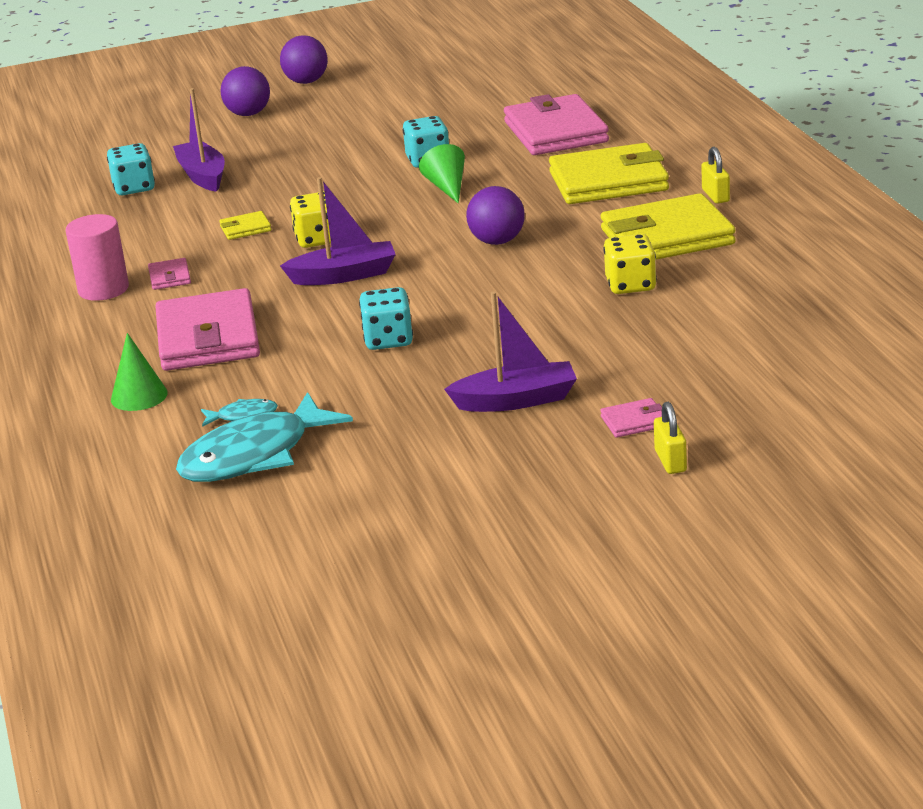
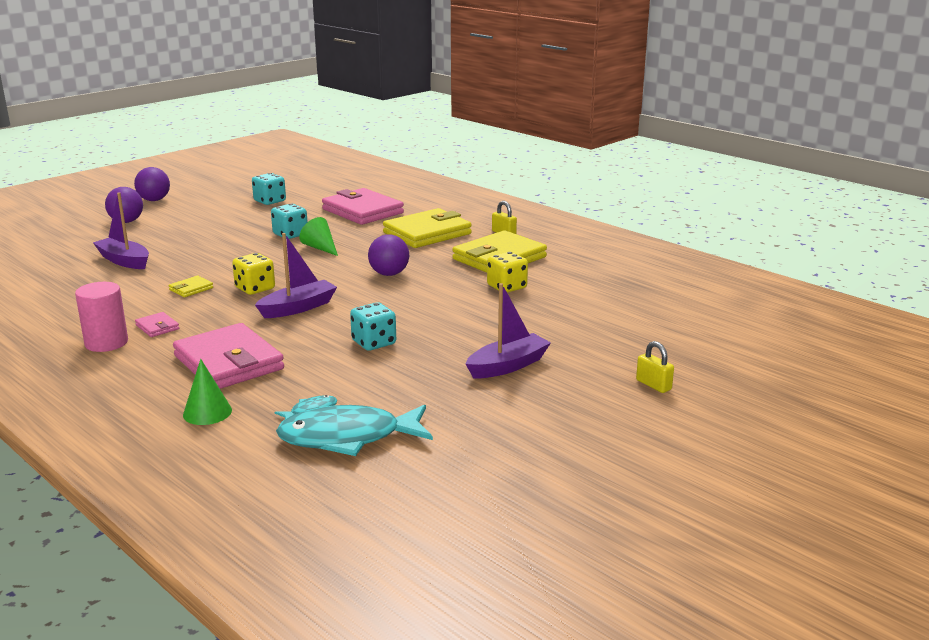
camera: 30 degrees left, 5 degrees down
turquoise dice [107,143,155,195] -> turquoise dice moved to [252,173,286,205]
turquoise fish [176,392,353,482] -> turquoise fish turned 60 degrees clockwise [276,404,433,456]
pink wallet [600,398,662,438] -> none

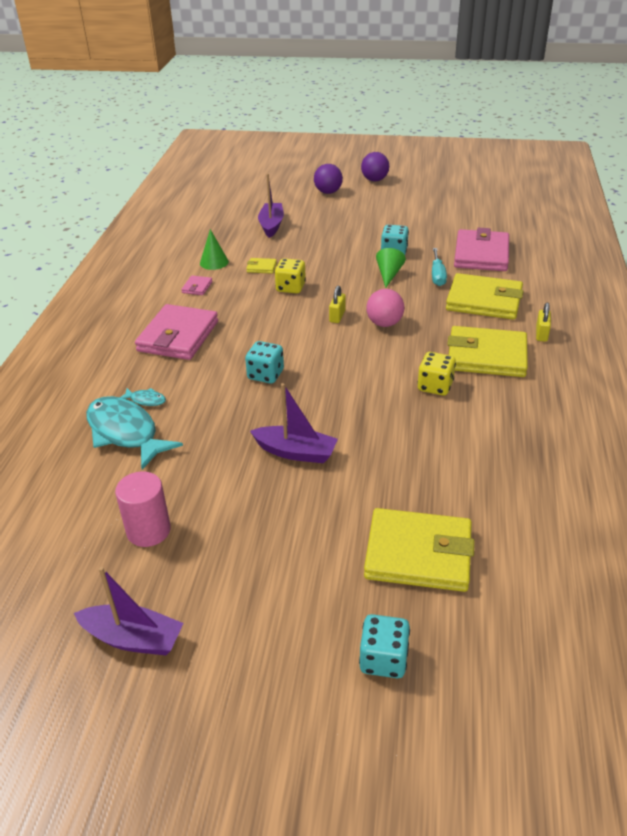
camera: 55 degrees right, 15 degrees up
pink cylinder [75,282,128,352] -> pink cylinder moved to [115,471,171,547]
green cone [183,359,232,425] -> green cone moved to [200,229,229,270]
turquoise dice [252,173,286,205] -> turquoise dice moved to [359,614,410,678]
purple boat [255,233,337,318] -> purple boat moved to [74,567,184,655]
purple ball [368,234,409,276] -> pink ball [366,289,404,327]
yellow padlock [636,341,674,393] -> yellow padlock moved to [329,286,346,323]
none -> yellow wallet [364,508,475,592]
none -> turquoise screwdriver [432,248,447,286]

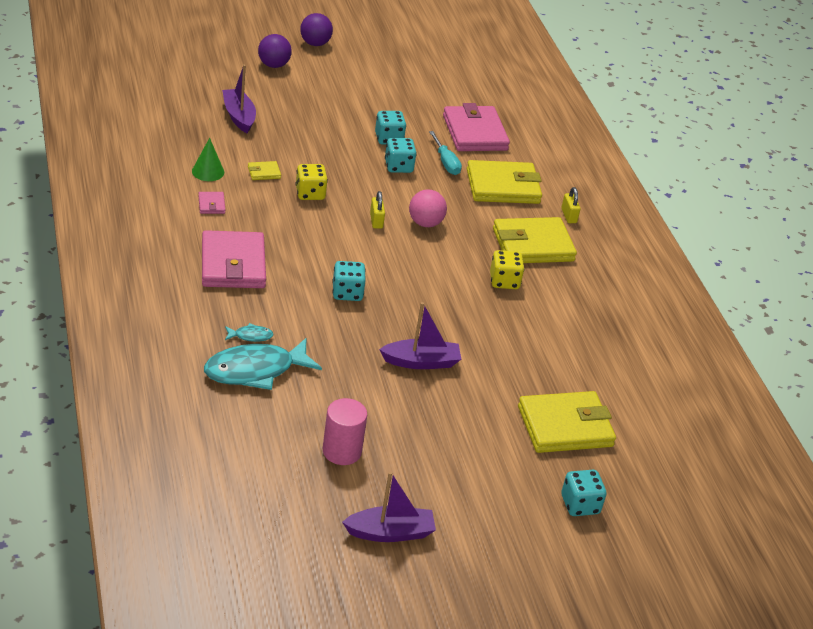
camera: 30 degrees left, 0 degrees up
turquoise fish [86,396,183,470] -> turquoise fish turned 45 degrees counterclockwise [204,338,322,390]
green cone [376,248,406,288] -> turquoise dice [385,138,417,173]

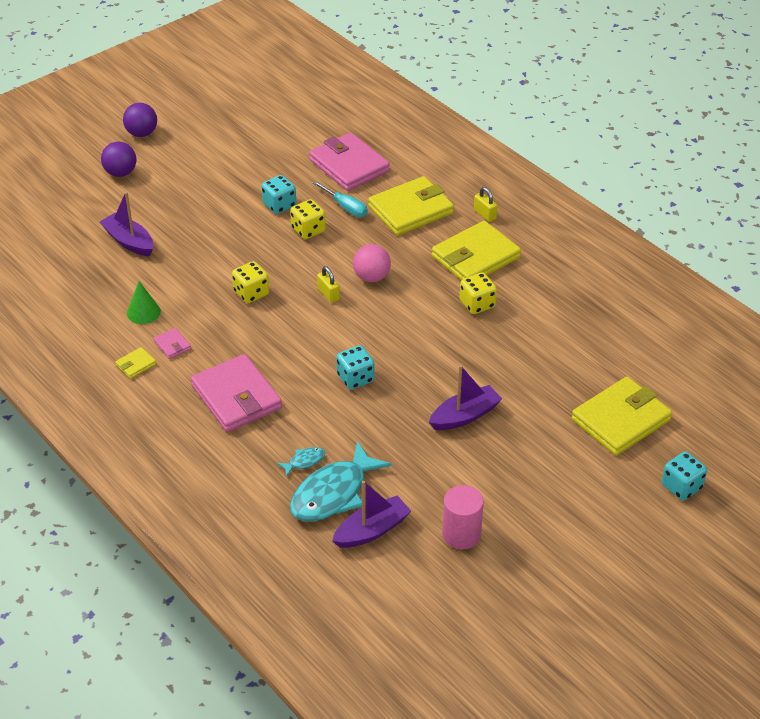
camera: 20 degrees left, 5 degrees up
yellow wallet [248,161,281,180] -> yellow wallet moved to [115,347,156,379]
purple boat [342,472,436,542] -> purple boat moved to [332,481,411,548]
turquoise dice [385,138,417,173] -> yellow dice [290,199,326,239]

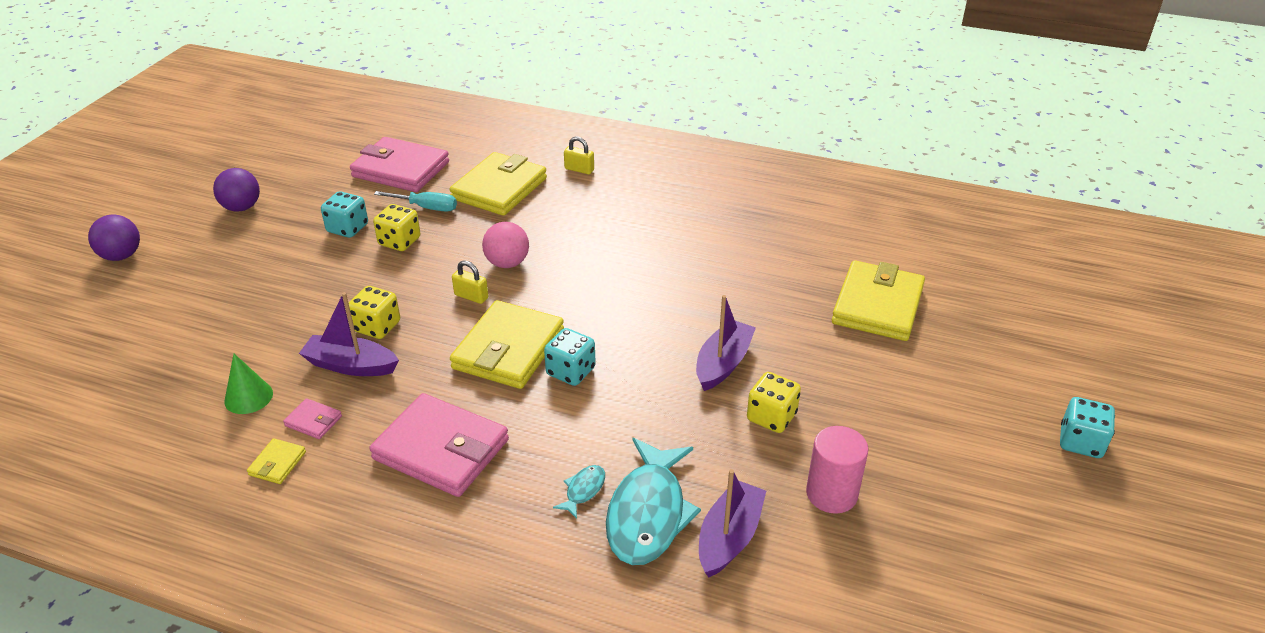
camera: 30 degrees left, 5 degrees down
purple boat [100,192,153,256] -> purple boat moved to [299,292,399,376]
purple ball [123,103,157,137] -> purple ball moved to [213,168,260,212]
yellow wallet [432,221,521,280] -> yellow wallet moved to [450,300,564,389]
yellow dice [460,272,497,314] -> yellow dice moved to [747,372,801,433]
turquoise dice [662,451,707,501] -> turquoise dice moved to [1060,397,1115,458]

